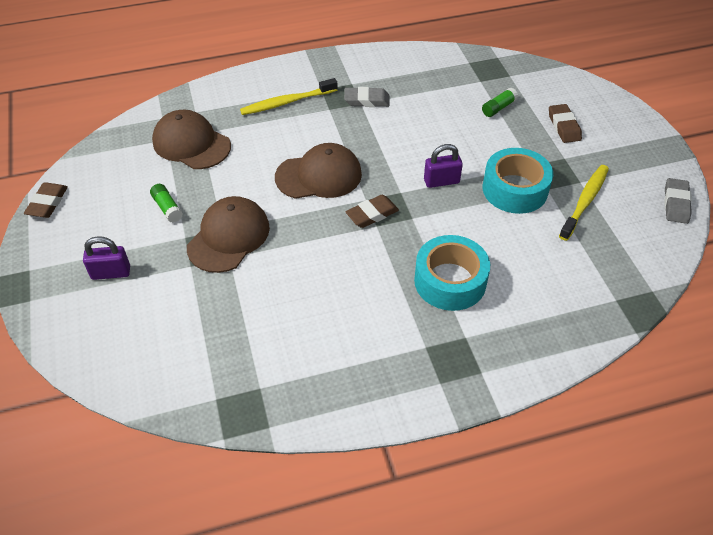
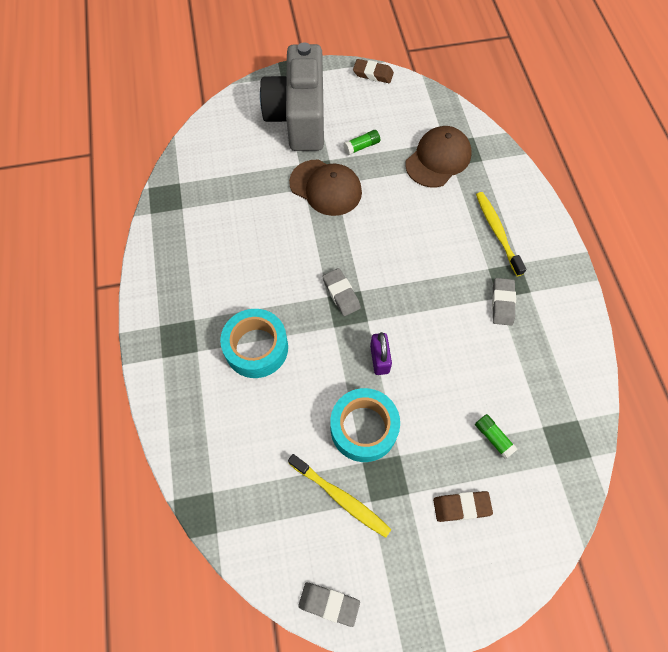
camera: 95 degrees right, 15 degrees up
purple padlock [83,236,130,280] -> grey camera [260,42,324,151]
brown cap [275,143,362,199] -> none
brown eraser [345,195,399,228] -> grey eraser [322,268,361,316]

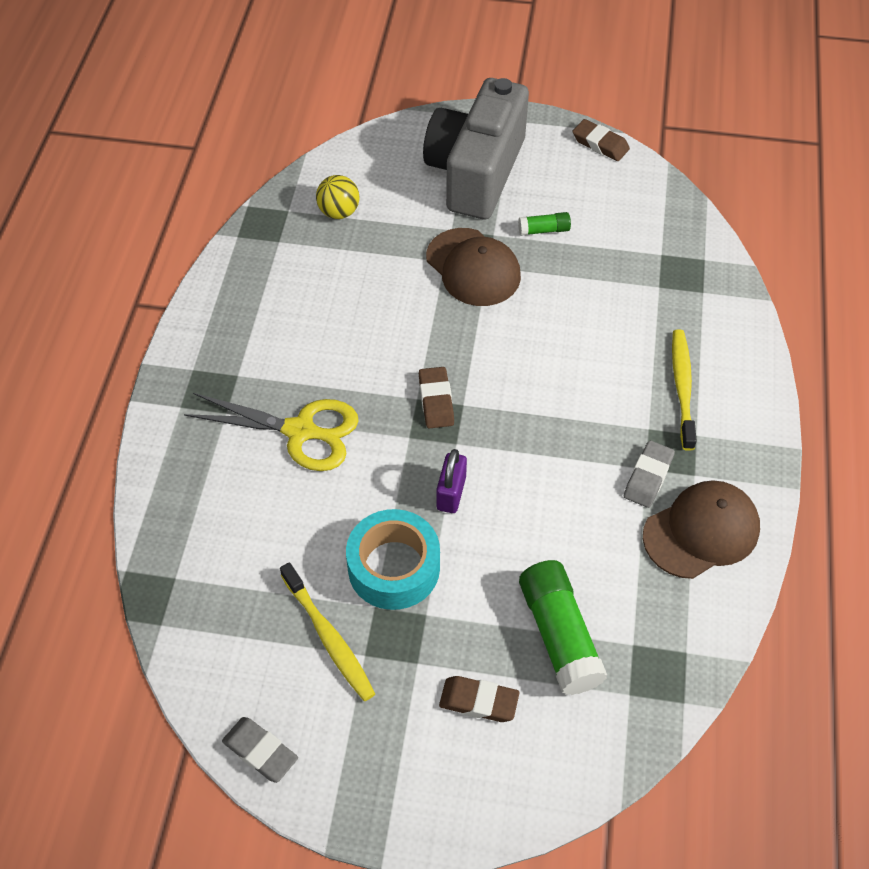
camera: 20 degrees right, 10 degrees down
turquoise tape [220,309,288,378] -> yellow scissors [184,393,359,471]
grey eraser [322,268,361,316] -> brown eraser [419,367,454,429]
brown cap [405,126,472,187] -> brown cap moved to [643,480,760,579]
green glue stick [475,414,518,459] -> green glue stick [519,560,607,695], size x2.03
none -> yellow ball [316,175,359,219]

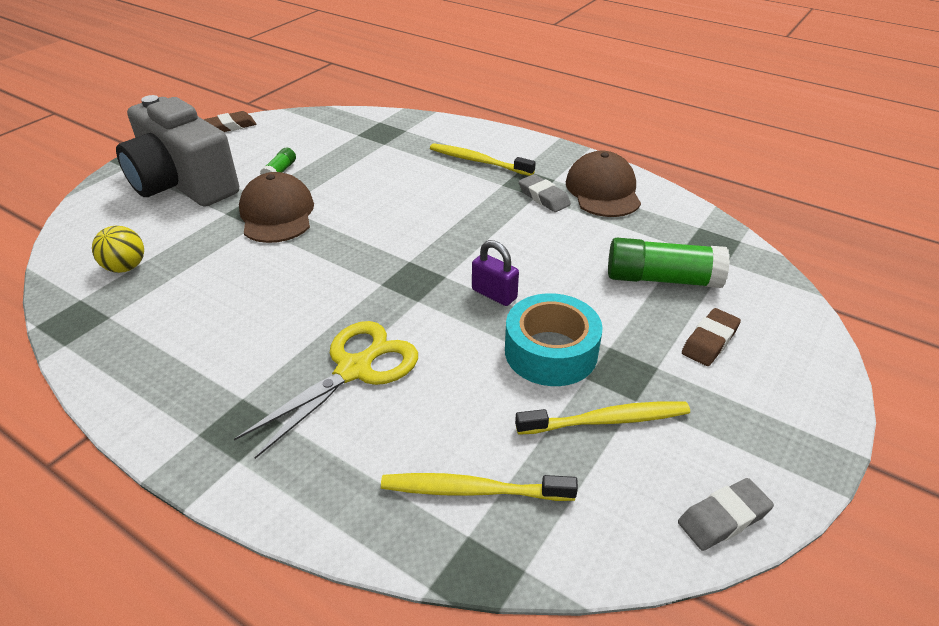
camera: 65 degrees left, 15 degrees down
brown eraser [419,367,454,429] -> none
brown cap [426,228,521,306] -> brown cap turned 90 degrees counterclockwise [239,172,314,243]
none -> yellow toothbrush [381,473,578,501]

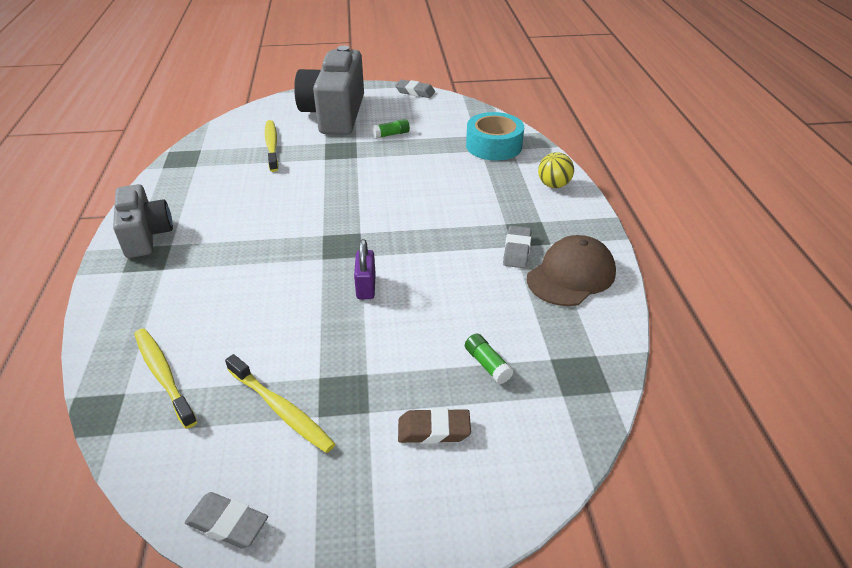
camera: 50 degrees right, 0 degrees up
yellow ball [92,226,144,273] -> yellow ball moved to [538,152,574,188]
brown eraser [204,111,257,132] -> grey eraser [395,80,435,98]
yellow scissors [234,321,418,459] -> none
brown cap [239,172,314,243] -> none
yellow toothbrush [430,143,536,176] -> yellow toothbrush moved to [265,120,279,172]
turquoise tape [505,293,603,386] -> turquoise tape moved to [466,112,524,161]
green glue stick [608,238,730,288] -> green glue stick [465,334,514,384], size x0.49
none -> grey camera [113,184,173,258]

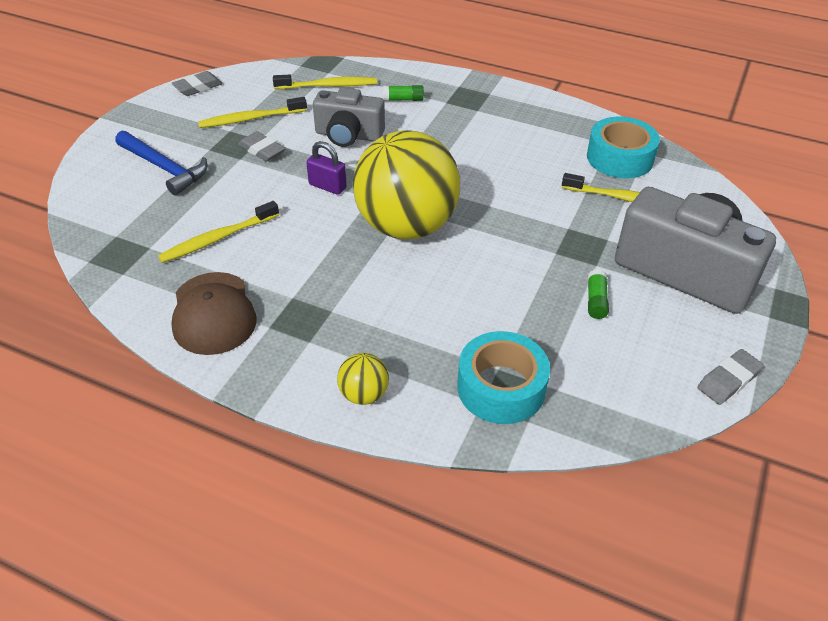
camera: 120 degrees right, 5 degrees up
grey camera [113,184,173,258] -> grey camera moved to [313,88,385,147]
brown eraser [398,408,471,444] -> blue hammer [115,131,208,195]
green glue stick [465,334,514,384] -> green glue stick moved to [383,85,424,101]
grey eraser [503,226,532,268] -> grey eraser moved to [238,131,286,161]
none -> yellow toothbrush [158,201,279,263]
none -> yellow ball [353,130,460,239]
none -> turquoise tape [587,116,660,178]

